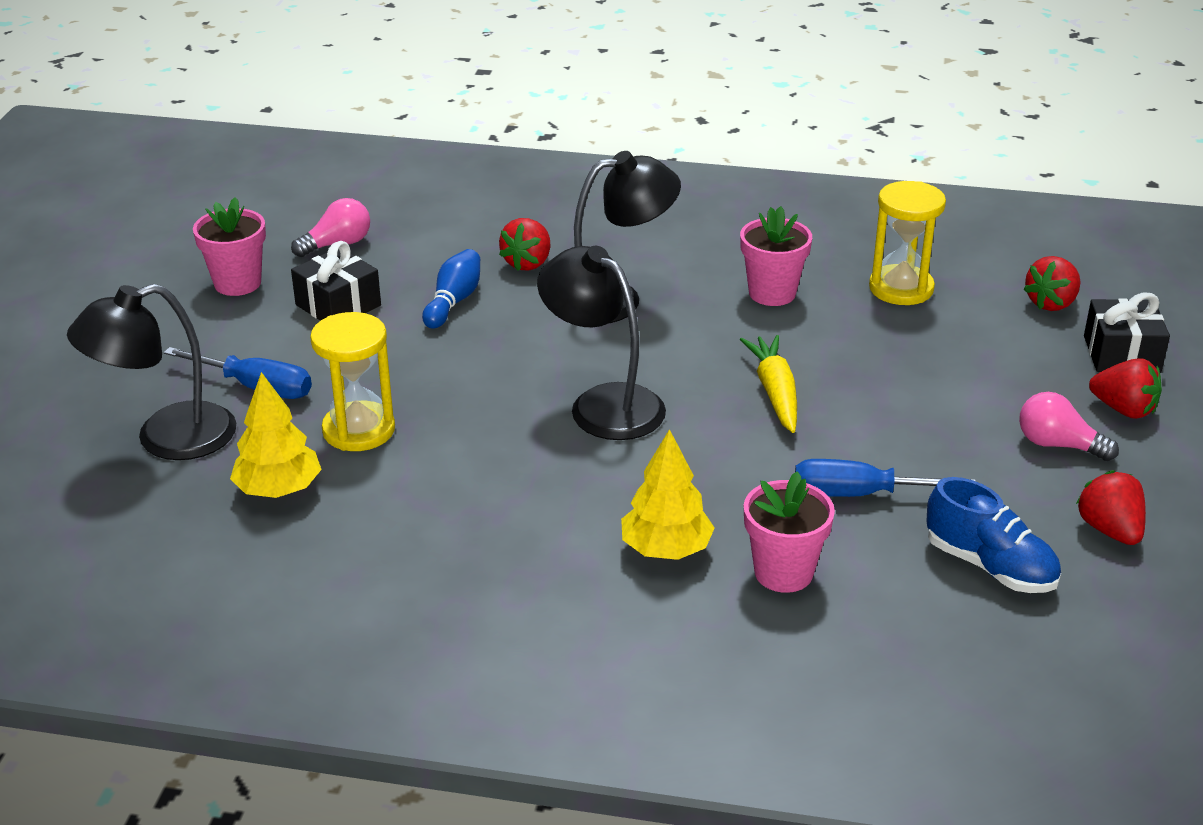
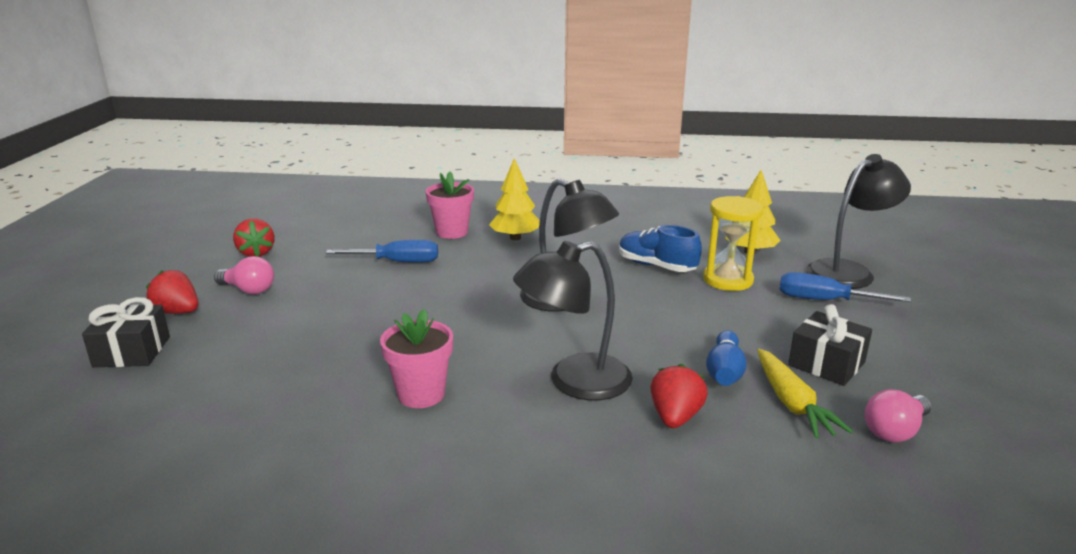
camera: 175 degrees right, 10 degrees down
pink flower pot [193,197,266,296] -> none
yellow carrot [740,335,797,433] -> yellow carrot moved to [757,349,853,439]
yellow hourglass [869,181,946,305] -> none
blue shoe [926,477,1061,593] -> blue shoe moved to [619,225,702,272]
red strawberry [1023,256,1080,311] -> none

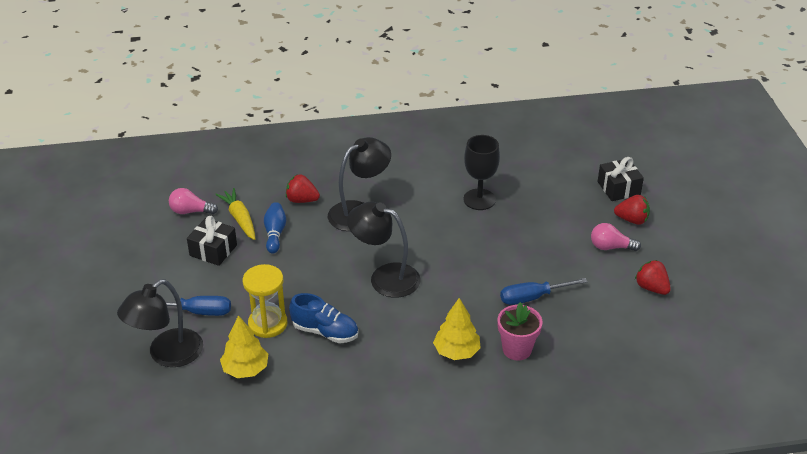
camera: 165 degrees right, 15 degrees up
pink flower pot [380,309,453,408] -> none
red strawberry [650,364,708,428] -> red strawberry turned 105 degrees clockwise [286,174,320,203]
pink light bulb [865,389,932,443] -> pink light bulb turned 120 degrees counterclockwise [169,188,218,214]
none -> black goblet [464,135,500,210]

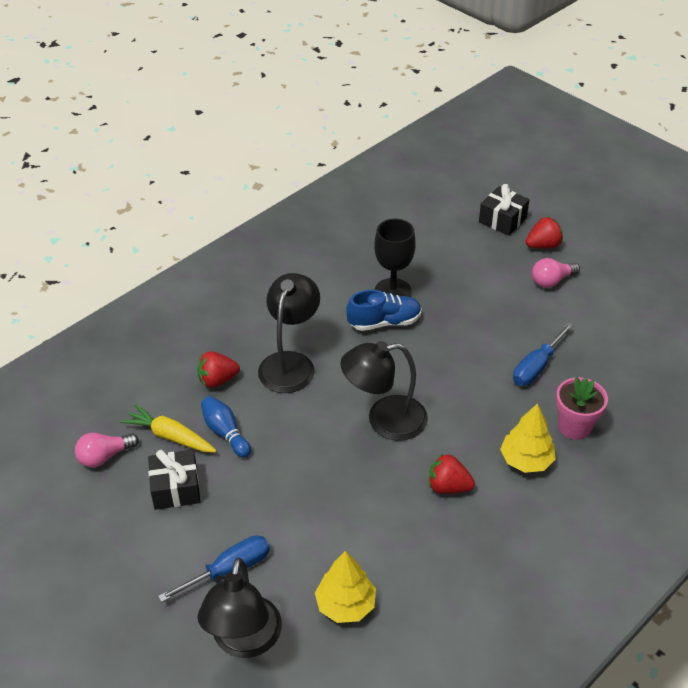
camera: 35 degrees left, 5 degrees up
yellow hourglass [243,264,288,338] -> none
blue shoe [289,293,358,343] -> blue shoe moved to [347,290,422,331]
red strawberry [635,260,671,295] -> red strawberry moved to [429,454,475,494]

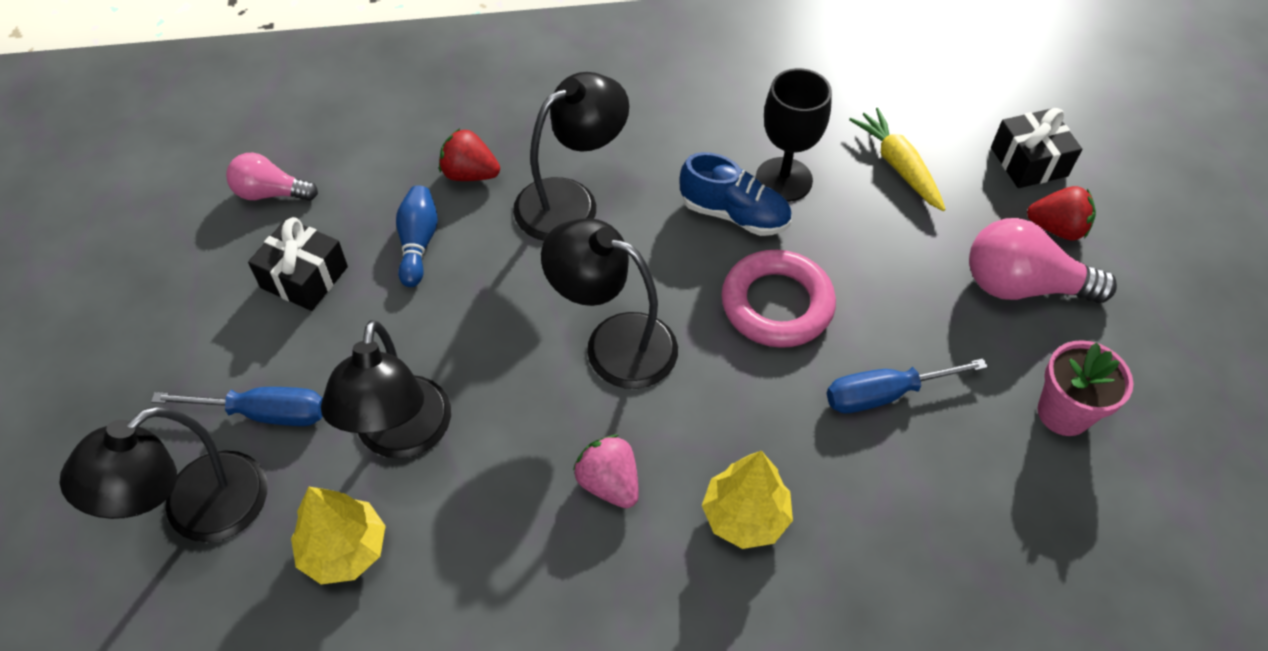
camera: 35 degrees right, 10 degrees up
yellow carrot [120,404,217,452] -> yellow carrot moved to [849,108,946,211]
red strawberry [429,454,475,494] -> pink strawberry [573,435,639,508]
pink light bulb [532,258,580,288] -> pink light bulb [969,218,1117,303], size x1.62
pink flower pot [556,377,608,440] -> pink flower pot moved to [1038,340,1133,436]
none -> black lamp [321,320,451,459]
none -> pink ring [721,250,836,348]

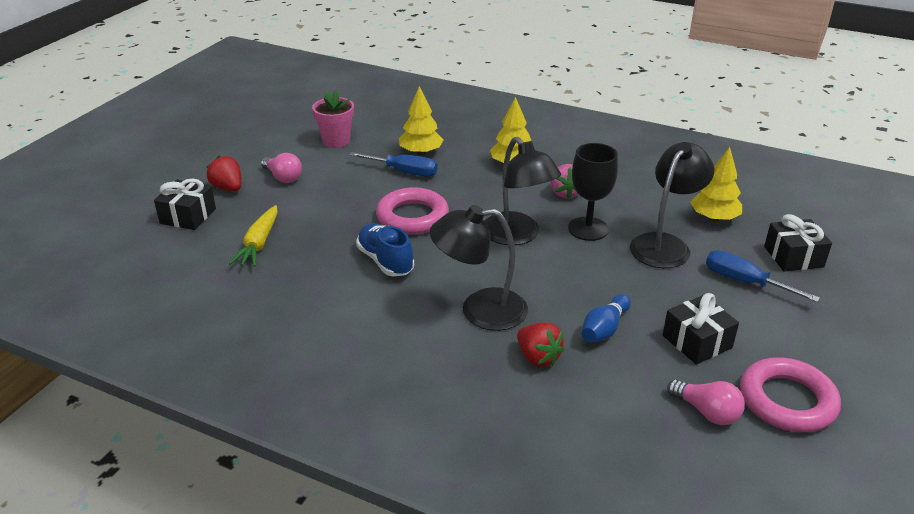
camera: 145 degrees left, 20 degrees down
black lamp [60,406,267,542] -> black gift [764,214,832,271]
black goblet [756,68,832,202] -> black goblet moved to [568,143,618,241]
pink light bulb [969,218,1117,303] -> pink light bulb [261,153,302,183], size x0.62
none -> yellow tree [399,86,443,155]
none -> pink ring [740,357,841,432]

